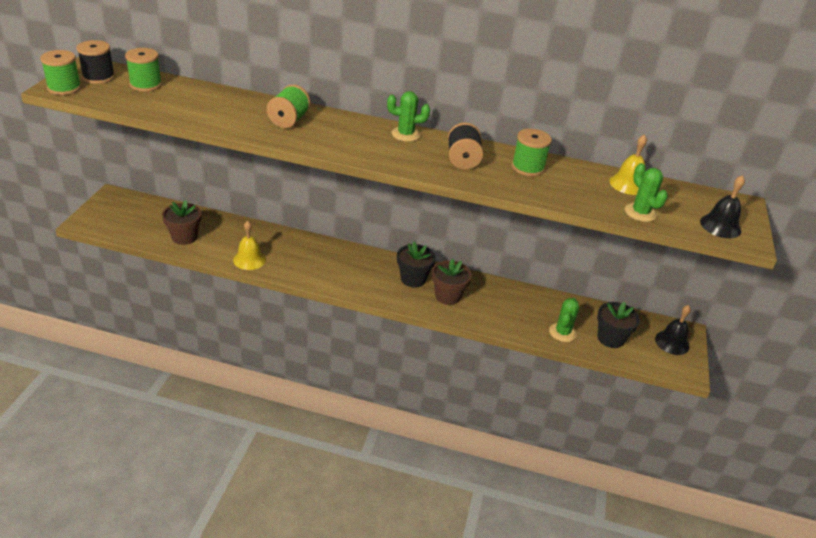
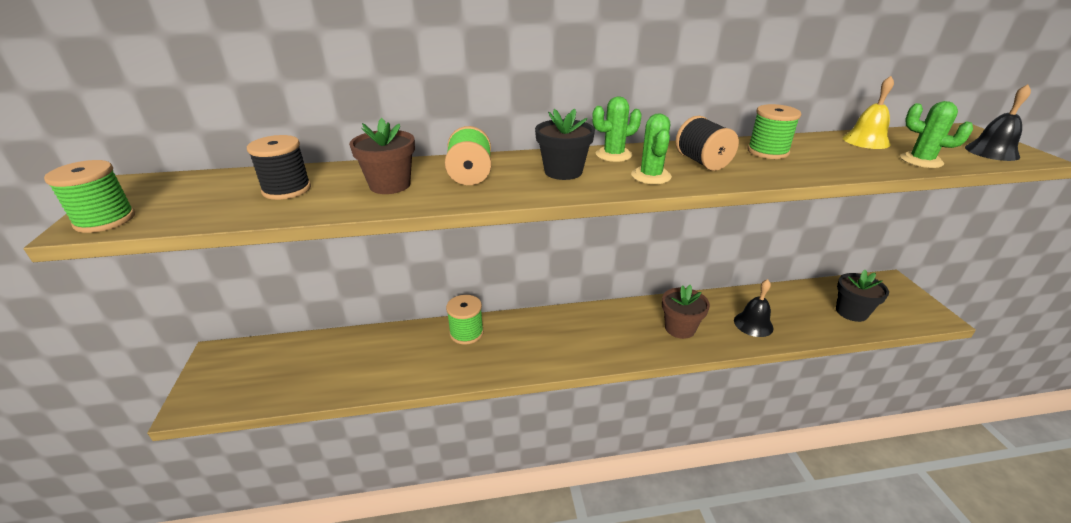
camera: 20 degrees left, 5 degrees down
black spool [77,40,115,84] -> black spool moved to [247,135,311,200]
green spool [125,48,162,92] -> green spool moved to [446,295,484,345]
brown flower pot [162,200,201,245] -> brown flower pot moved to [349,118,415,194]
yellow bell [233,221,266,270] -> none
black flower pot [397,241,436,287] -> black flower pot moved to [535,108,595,180]
green cactus [549,298,579,342] -> green cactus moved to [631,113,672,184]
black bell [655,305,691,355] -> black bell moved to [734,279,774,337]

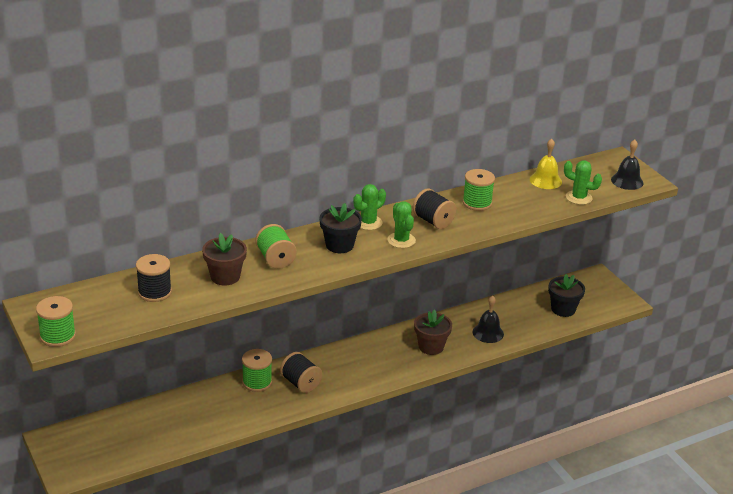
camera: 20 degrees left, 0 degrees up
none -> black spool [280,352,322,393]

